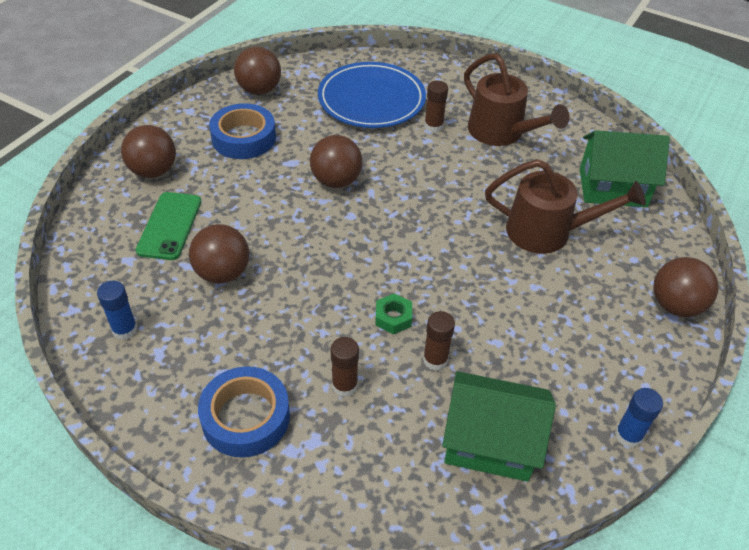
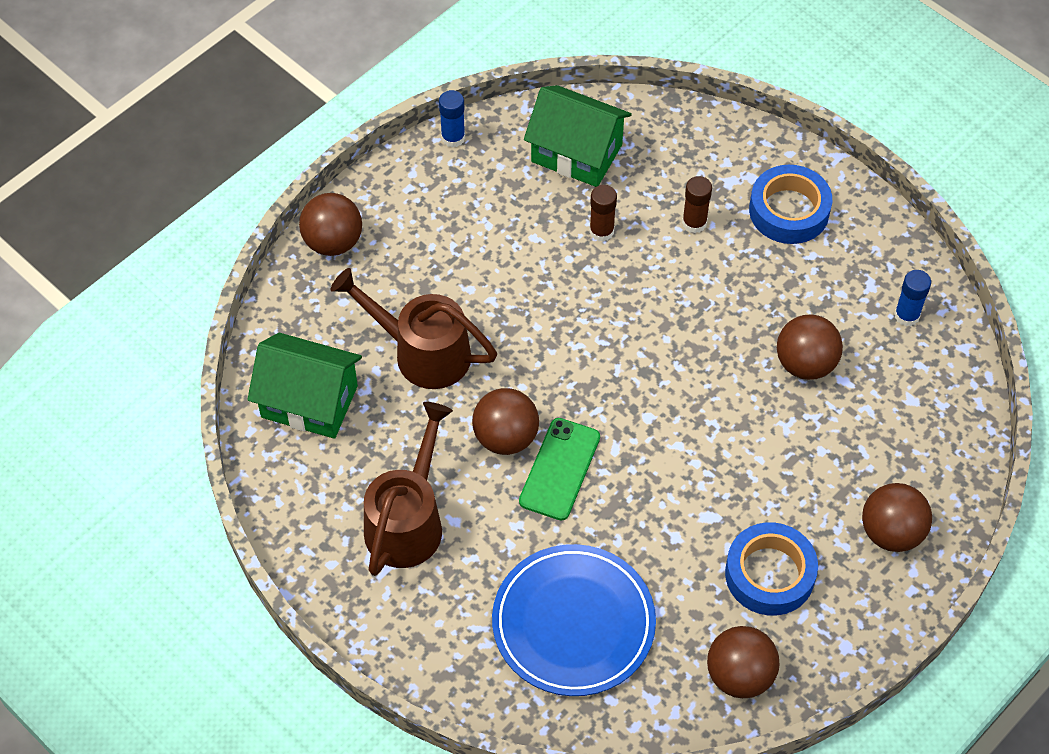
camera: 165 degrees left, 10 degrees up
green phone [136,192,201,260] -> green phone moved to [519,418,600,521]
brown ball [310,135,362,188] -> brown ball moved to [472,388,539,455]
green nut [375,293,412,335] -> none
brown glue stick [424,81,448,132] -> none
brown watering can [464,53,569,146] -> brown watering can turned 45 degrees clockwise [364,402,453,576]

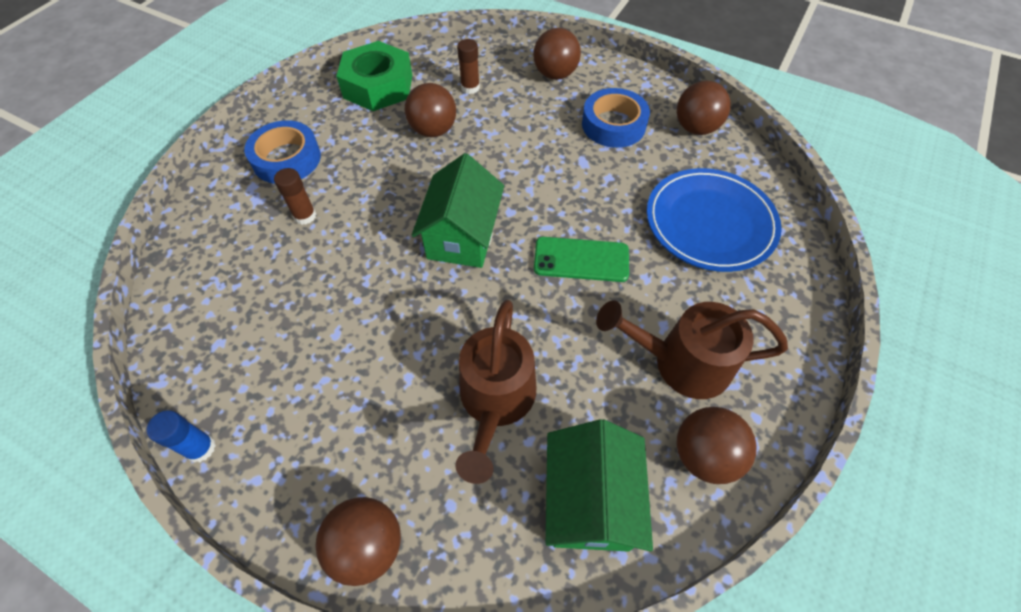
camera: 105 degrees left, 0 degrees up
brown ball [472,388,539,455] -> brown ball moved to [676,407,757,484]
green house [524,85,632,187] -> green house moved to [412,153,504,268]
brown glue stick [589,185,617,242] -> brown glue stick moved to [457,39,480,94]
blue glue stick [894,270,931,326] -> green nut [336,41,412,111]

